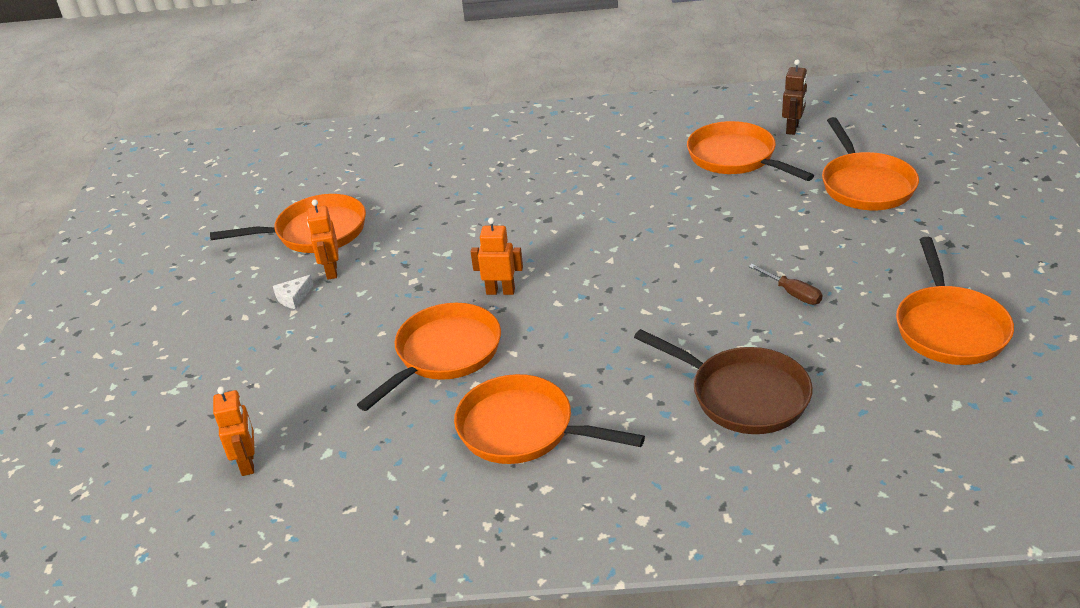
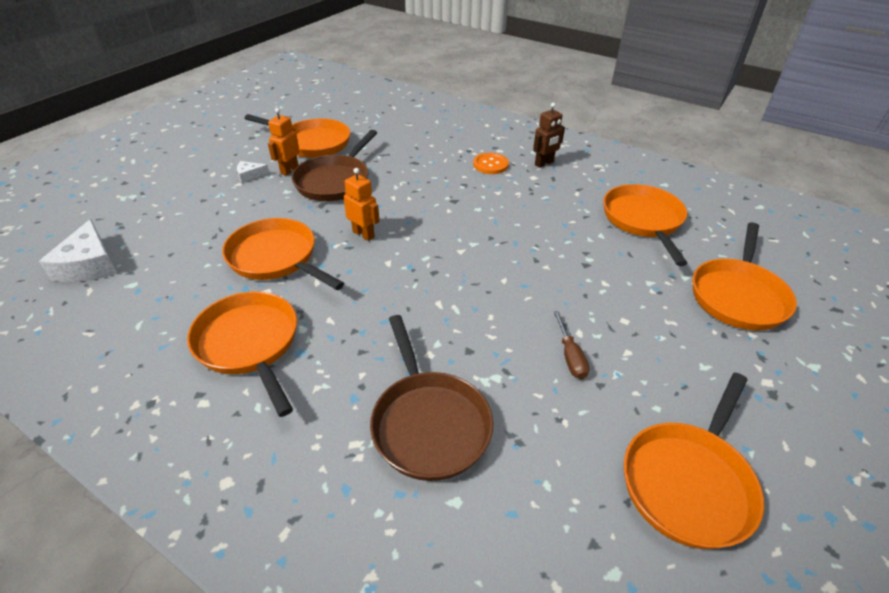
camera: 30 degrees right, 5 degrees up
orange robot [213,386,255,476] -> white cheese [39,219,117,282]
orange pan [357,303,501,411] -> orange pan turned 120 degrees counterclockwise [222,218,344,290]
brown robot [782,59,807,135] -> brown robot moved to [533,103,565,168]
none -> brown pan [292,130,377,201]
none -> orange button [473,153,509,174]

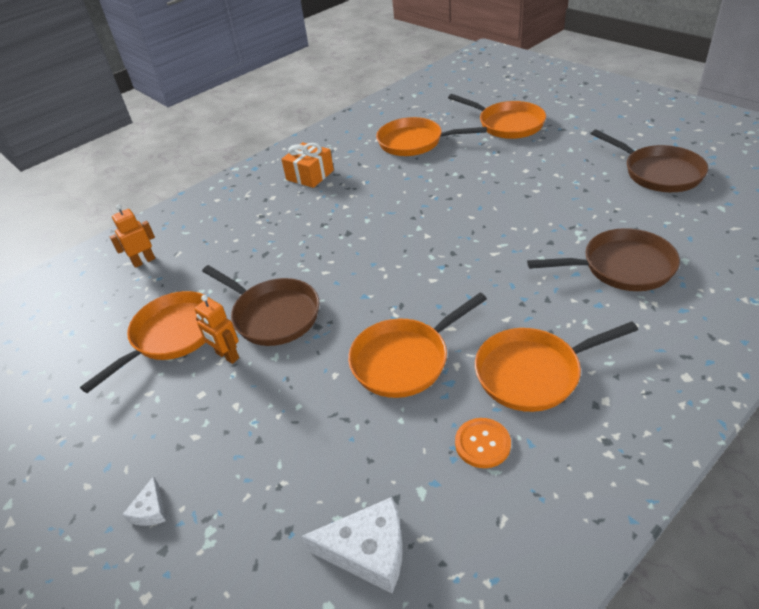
camera: 70 degrees left, 0 degrees up
white cheese [237,161,269,183] -> white cheese moved to [122,476,166,526]
orange robot [343,168,380,241] -> orange robot moved to [110,204,155,268]
orange button [473,153,509,174] -> orange button moved to [455,418,511,468]
brown robot [533,103,565,168] -> orange gift [281,142,334,188]
brown screwdriver [553,311,589,379] -> none
orange pan [624,373,764,549] -> brown pan [591,129,708,192]

